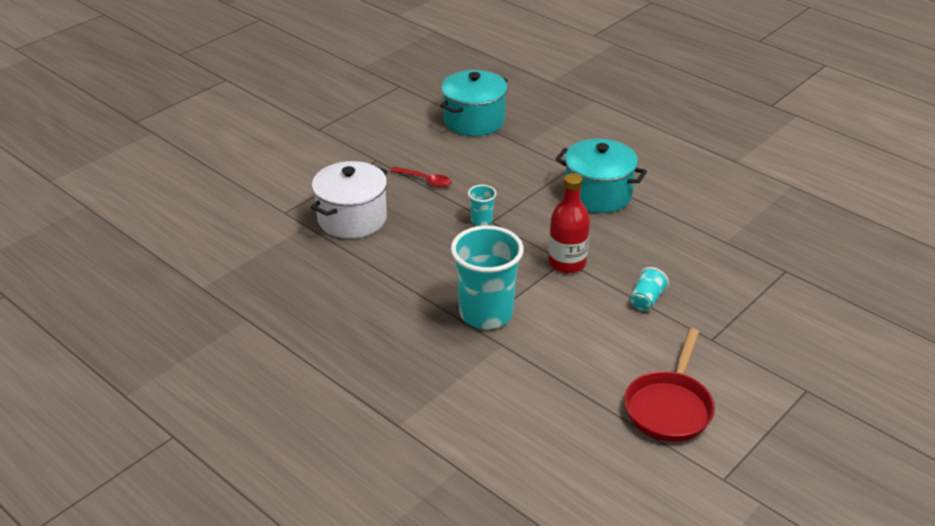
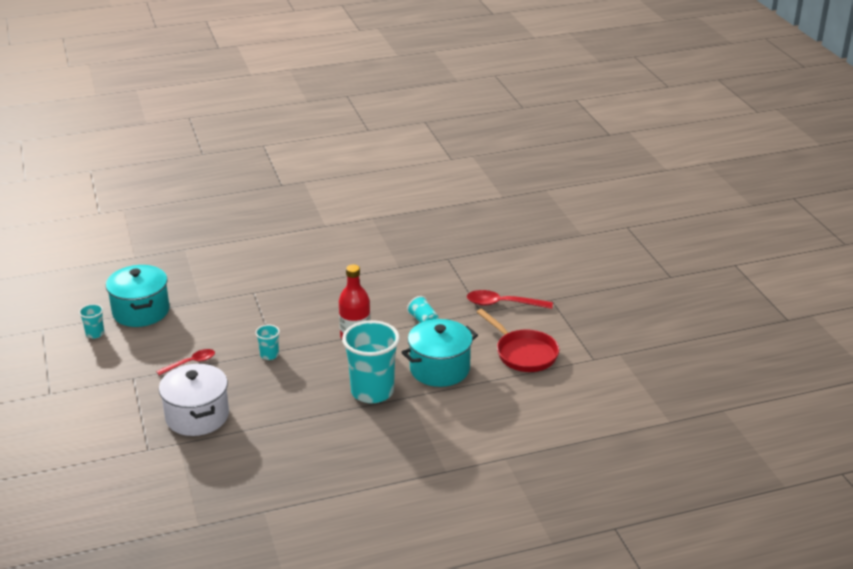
camera: 60 degrees left, 5 degrees down
turquoise pot [556,139,647,213] -> turquoise pot moved to [401,319,478,387]
none -> turquoise cup [79,304,104,339]
none -> red spoon [467,290,553,309]

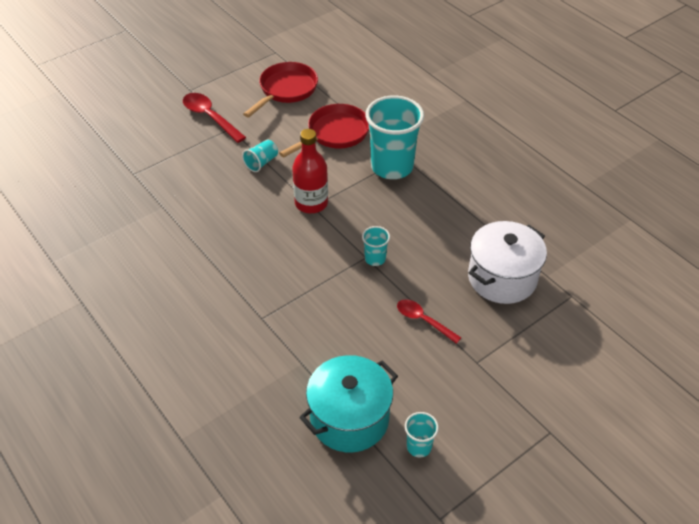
camera: 110 degrees left, 15 degrees up
turquoise pot [401,319,478,387] -> red pan [279,104,369,157]
red spoon [467,290,553,309] -> red spoon turned 150 degrees clockwise [183,93,246,143]

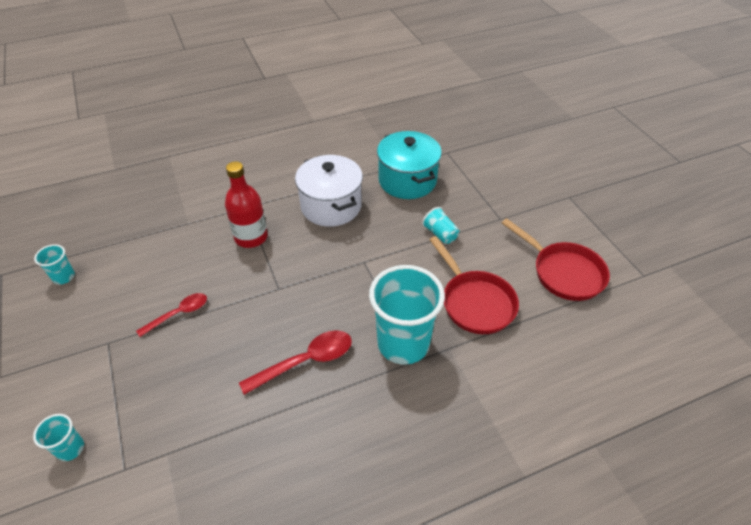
camera: 105 degrees right, 0 degrees up
red spoon [183,93,246,143] -> red spoon moved to [239,330,352,395]
red bottle [292,129,328,213] -> red bottle moved to [225,161,268,248]
turquoise pot [299,355,398,452] -> turquoise pot moved to [377,131,442,199]
turquoise cup [362,226,390,266] -> turquoise cup moved to [33,414,84,461]
white pot [468,221,547,304] -> white pot moved to [295,155,363,227]

